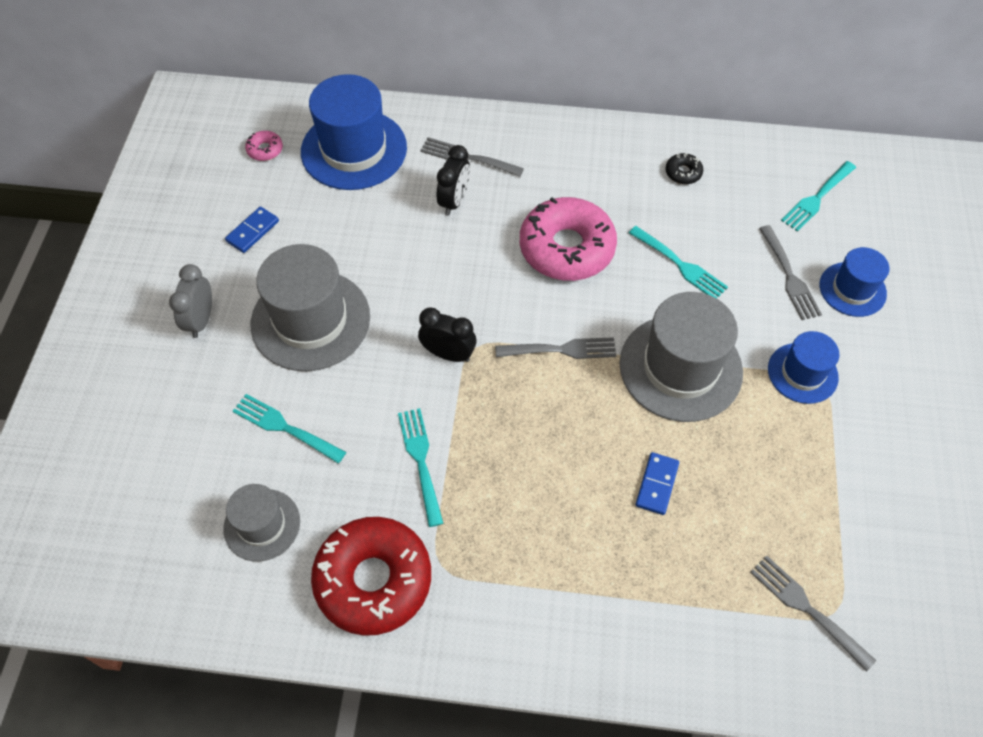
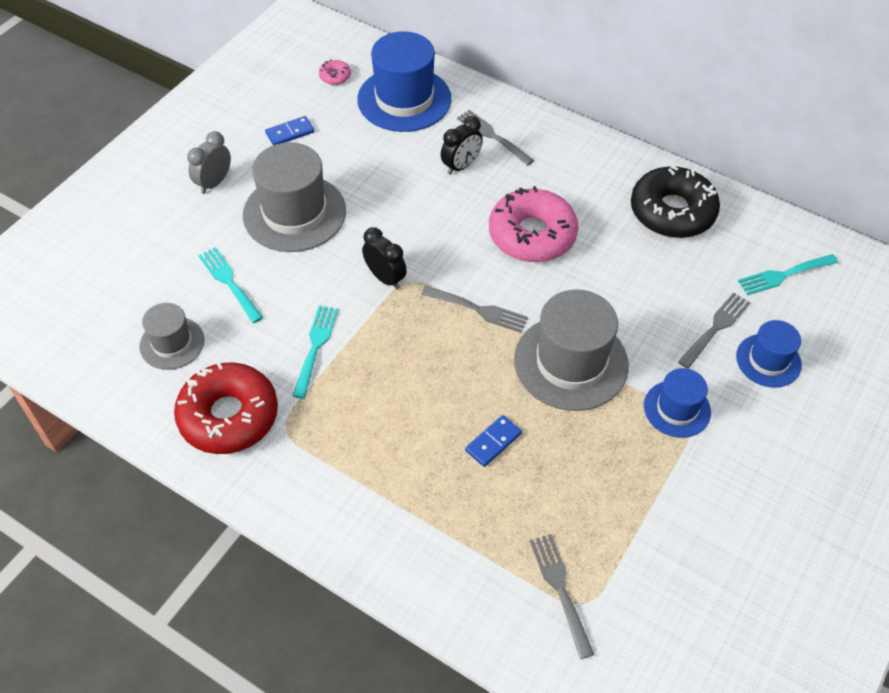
camera: 25 degrees right, 5 degrees down
turquoise fork [629,226,728,298] -> none
black donut [665,153,703,184] -> black donut [631,165,720,238], size x2.45
grey fork [759,225,822,320] -> grey fork turned 150 degrees counterclockwise [678,293,750,369]

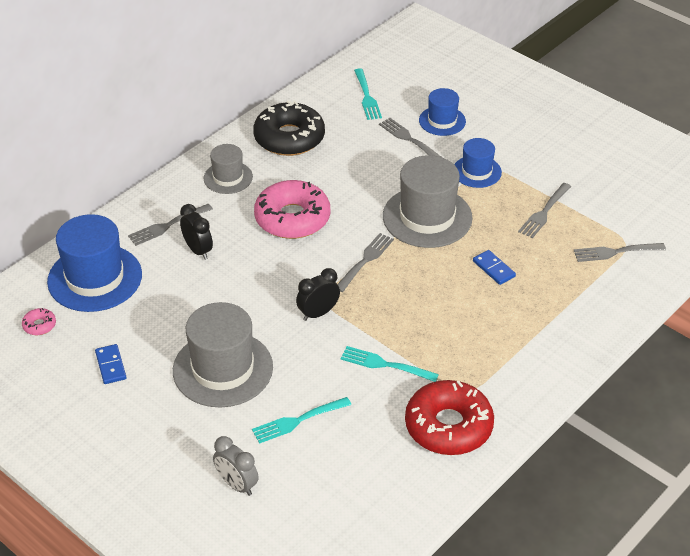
camera: 80 degrees left, 10 degrees down
grey hat [139,303,204,370] -> grey hat moved to [204,144,253,194]
grey clock [187,131,231,194] -> grey clock moved to [213,436,258,496]
none -> grey fork [518,183,571,238]

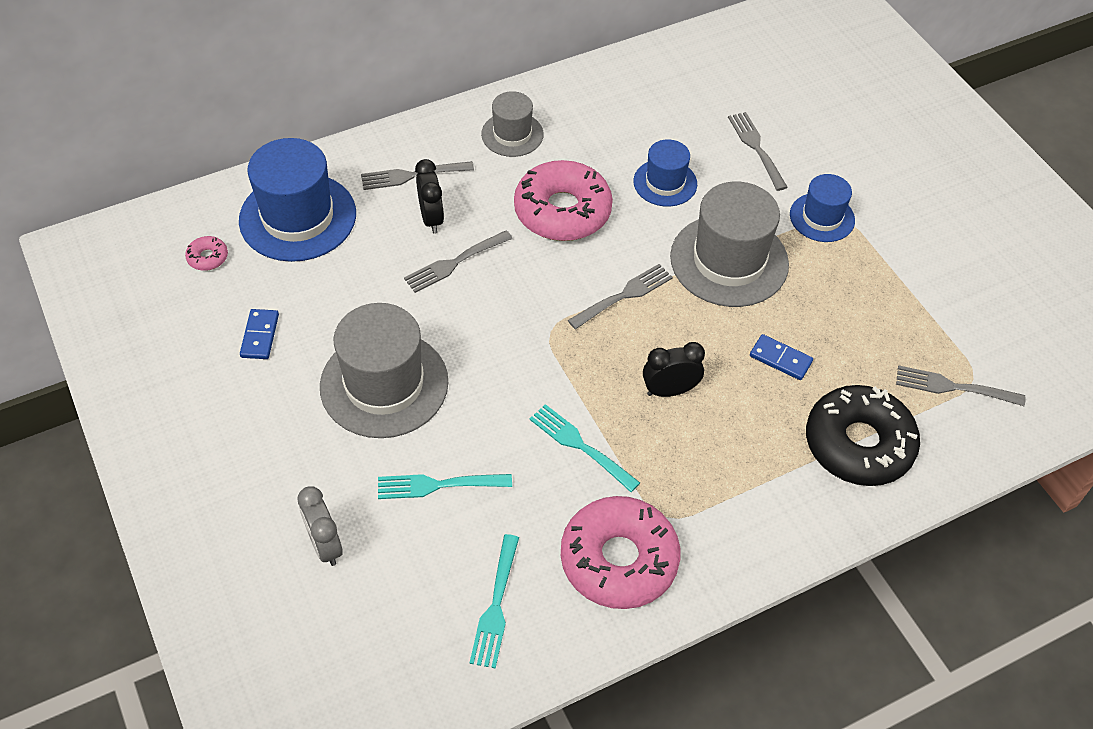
camera: 20 degrees right, 10 degrees up
black donut [253,100,325,156] -> black donut moved to [806,385,920,486]
black clock [296,268,340,321] -> black clock moved to [643,342,705,397]
turquoise fork [354,68,382,120] -> turquoise fork moved to [470,534,519,669]
red donut [405,380,494,455] -> pink donut [561,496,680,609]
blue hat [419,88,466,136] -> blue hat moved to [633,139,697,207]
blue domino [473,250,516,285] -> blue domino turned 45 degrees counterclockwise [750,334,813,380]
grey fork [518,183,571,238] -> grey fork moved to [404,230,513,293]

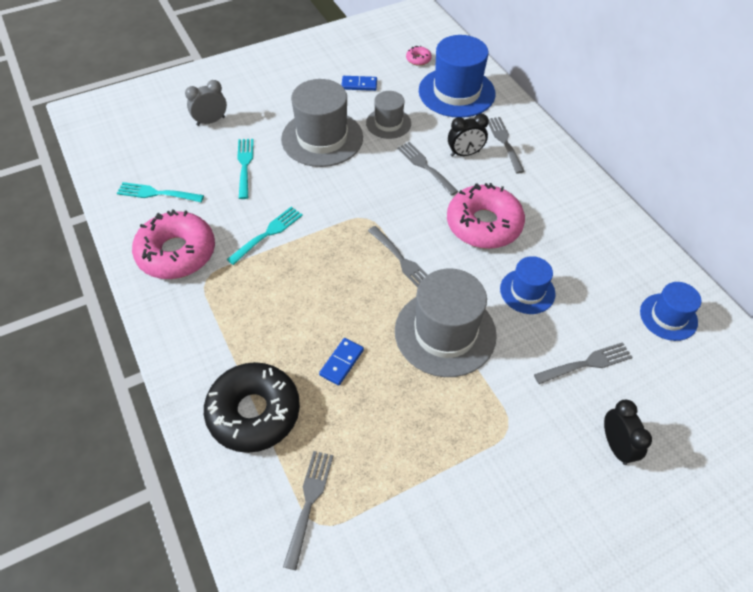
camera: 90 degrees right, 0 degrees up
grey hat [481,91,544,157] -> grey hat moved to [366,91,411,139]
black clock [643,342,705,397] -> black clock moved to [604,400,652,465]
blue hat [790,174,855,242] -> blue hat moved to [640,282,701,341]

